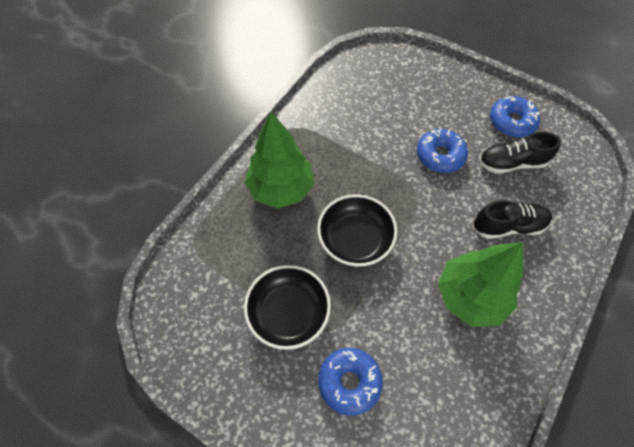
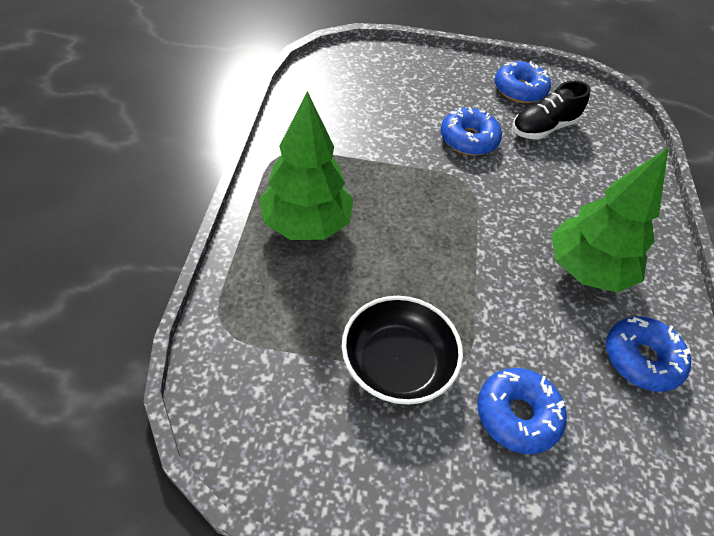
camera: 30 degrees left, 10 degrees down
black bowl [317,194,397,267] -> none
black shoe [473,200,552,239] -> none
none -> blue donut [606,316,691,392]

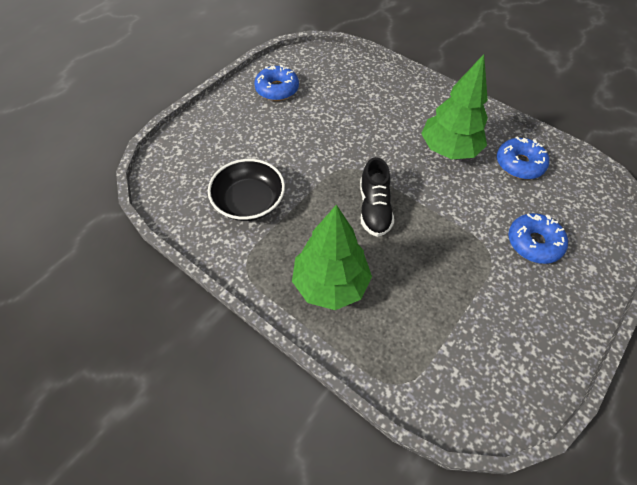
camera: 55 degrees left, 5 degrees up
black bowl [342,296,463,405] -> black bowl moved to [208,159,285,221]
blue donut [440,107,502,156] -> none
black shoe [512,81,591,140] -> black shoe moved to [360,157,394,237]

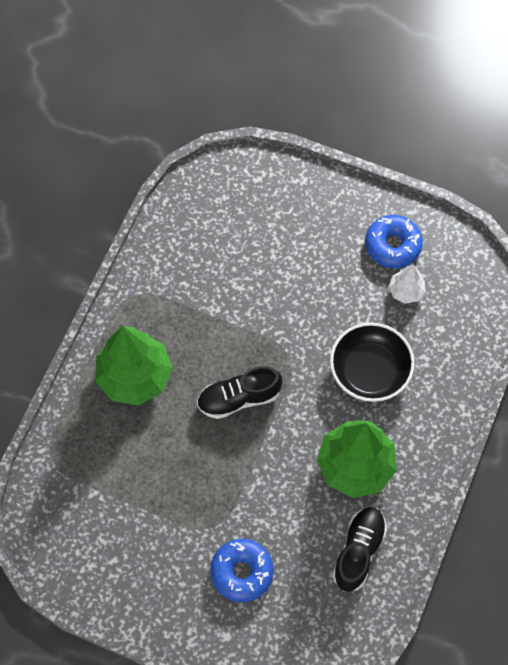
camera: 75 degrees right, 10 degrees up
black bowl [208,159,285,221] -> black bowl moved to [330,322,415,402]
blue donut [497,137,549,179] -> black shoe [332,507,387,592]
none -> white tree [389,265,425,304]

